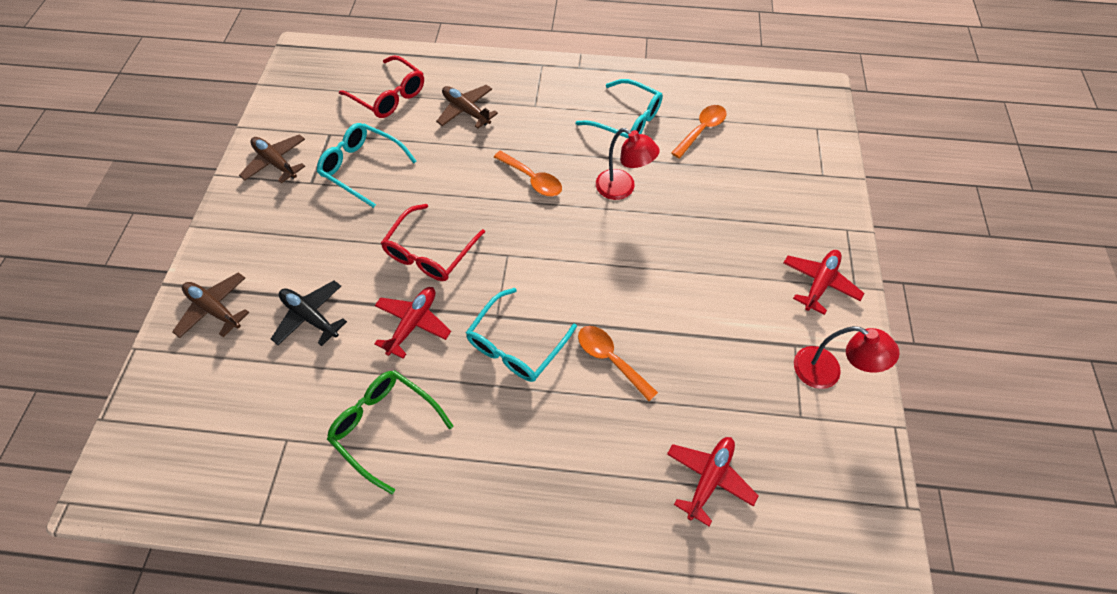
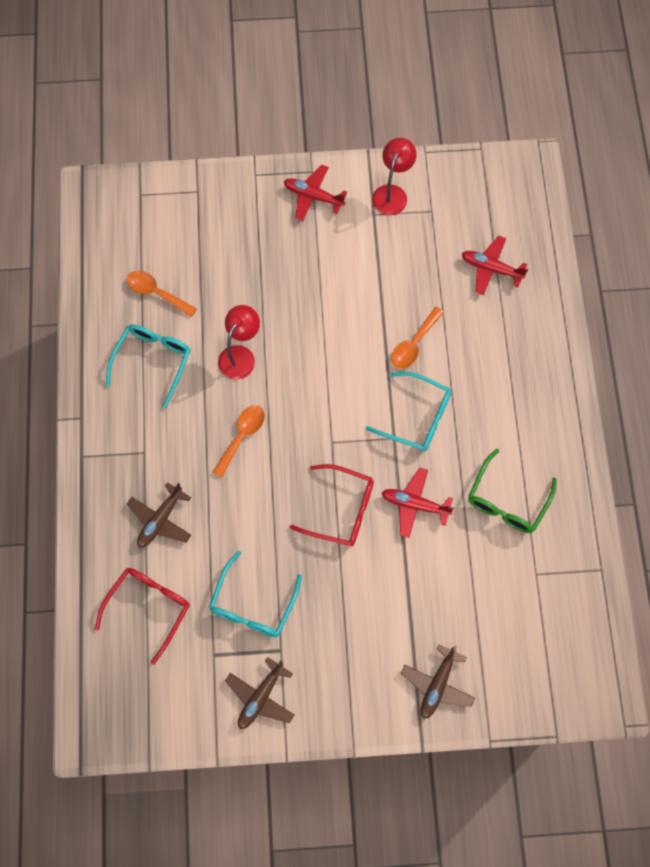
camera: 100 degrees left, 10 degrees up
black plane [271,281,347,346] -> none

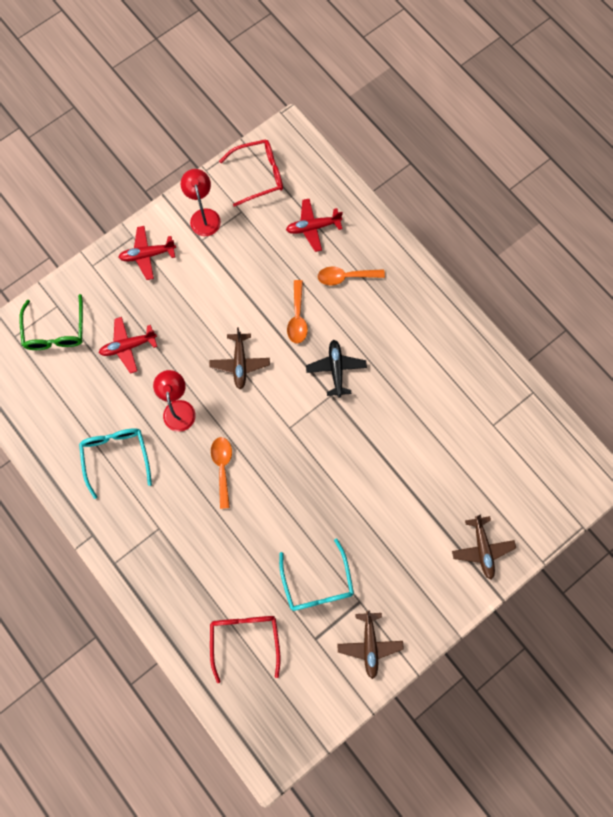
camera: 35 degrees left, 5 degrees up
orange spoon [127,271,197,317] -> orange spoon moved to [318,267,385,285]
brown plane [127,482,191,547] -> brown plane moved to [209,327,270,389]
red glasses [290,464,374,546] -> red glasses moved to [219,139,283,207]
turquoise glasses [366,372,451,452] -> black plane [306,340,367,398]
red plane [382,468,454,538] -> red plane moved to [99,317,157,374]
green glasses [468,448,557,533] -> green glasses moved to [19,294,83,350]

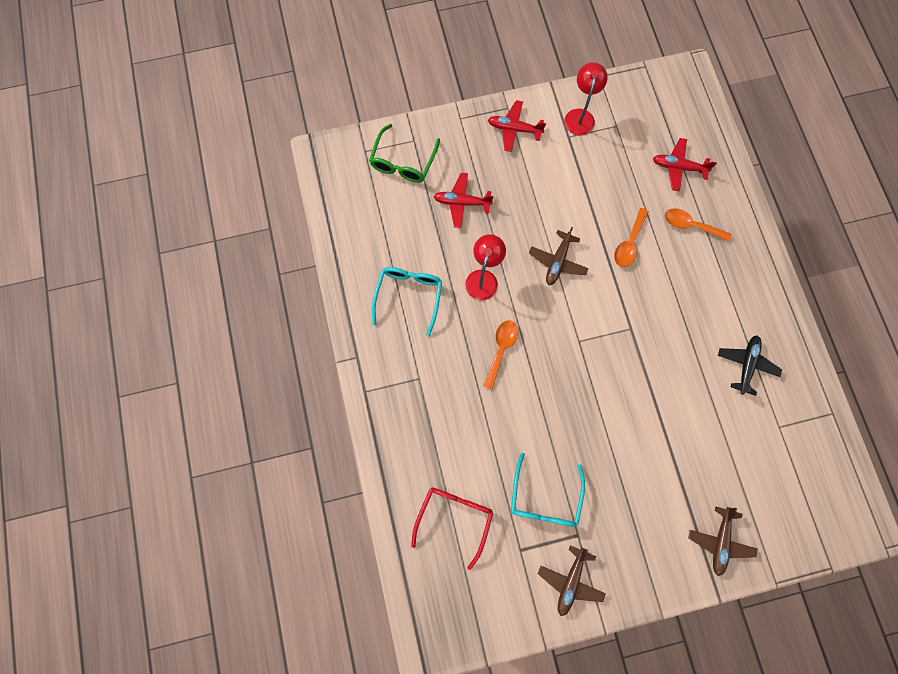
camera: 25 degrees right, 0 degrees up
red glasses [219,139,283,207] -> none
black plane [306,340,367,398] -> black plane moved to [718,335,782,396]

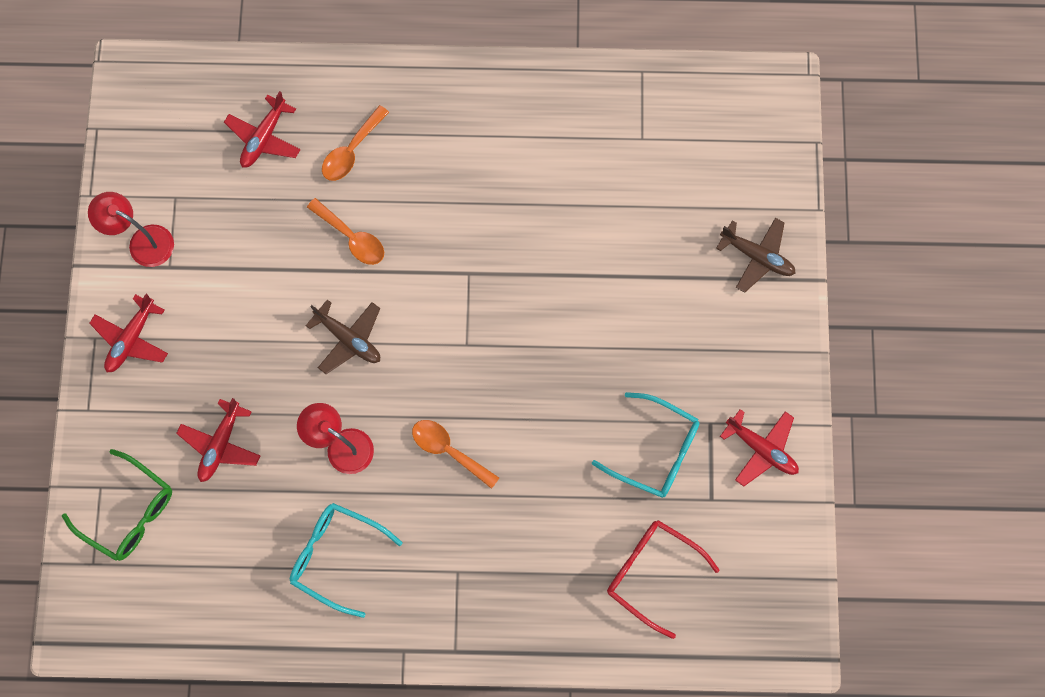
camera: 75 degrees left, 0 degrees up
brown plane [538,545,606,616] -> red plane [720,409,799,487]
black plane [718,335,782,396] -> none

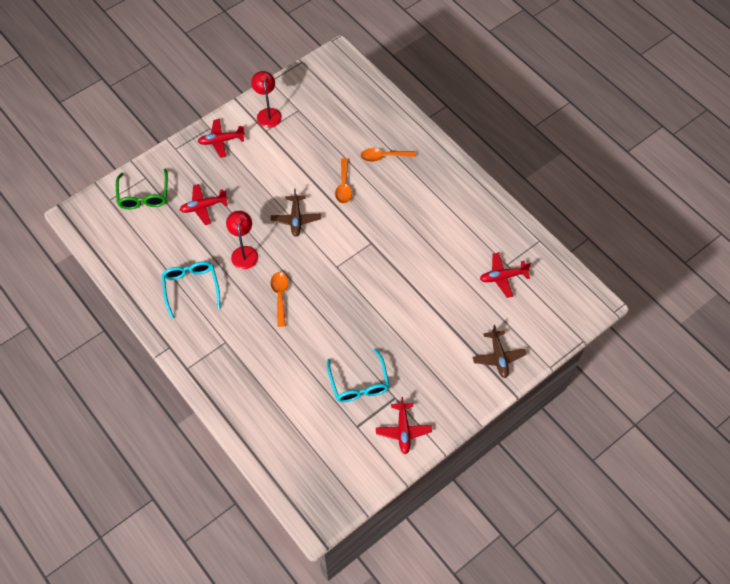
camera: 50 degrees right, 15 degrees down
red plane [224,91,301,168] -> red plane moved to [480,253,531,298]
red glasses [607,520,720,639] -> none

